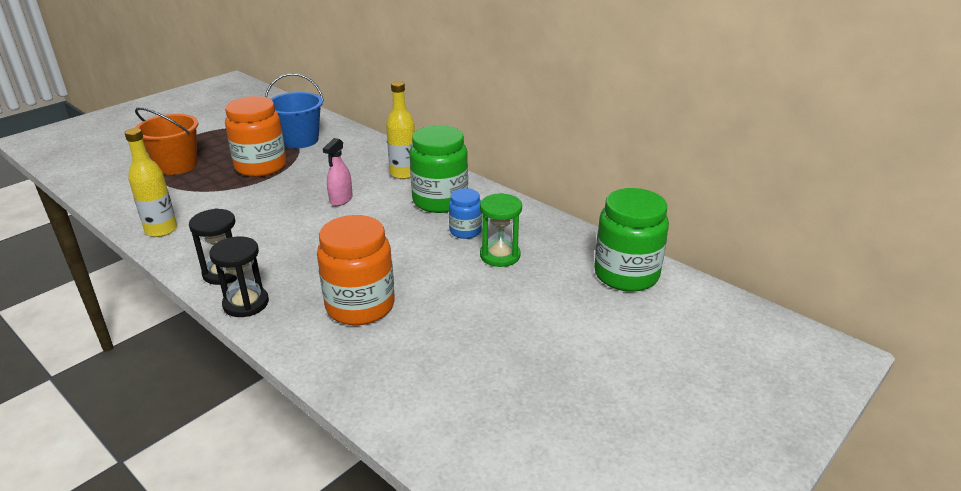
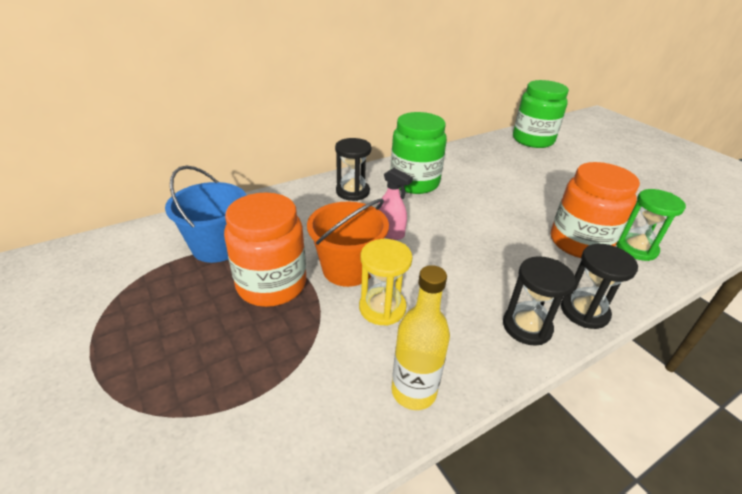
camera: 75 degrees left, 5 degrees up
orange bucket [135,107,199,175] -> orange bucket moved to [307,199,389,287]
yellow bottle [386,81,415,179] -> black hourglass [335,138,371,201]
blue jar [449,188,482,239] -> none
green hourglass [480,193,522,267] -> green hourglass moved to [616,189,686,261]
none -> yellow hourglass [359,239,413,326]

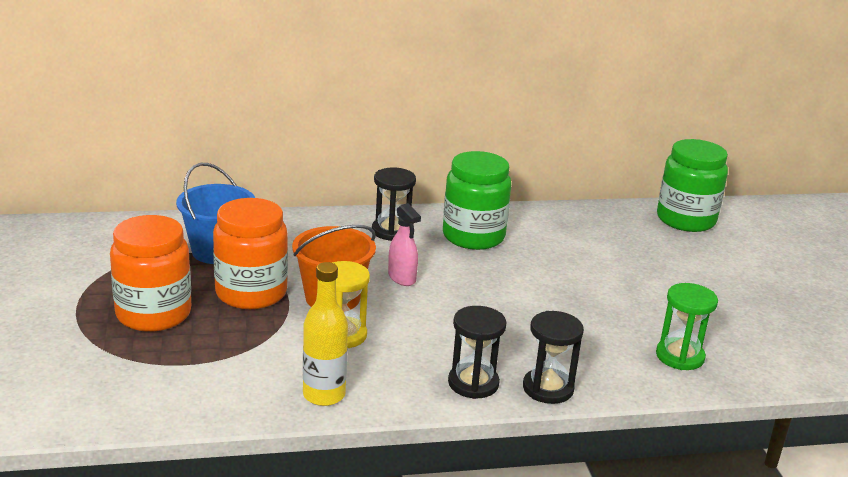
camera: 20 degrees right, 10 degrees down
orange jar [551,162,640,258] -> orange jar moved to [110,215,191,332]

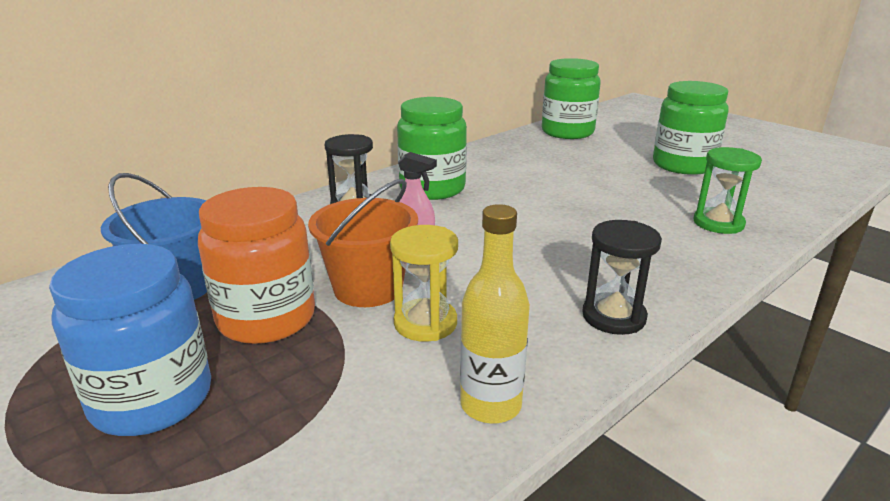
camera: 30 degrees left, 0 degrees up
orange jar [110,215,191,332] -> blue jar [49,244,211,436]
black hourglass [523,311,584,404] -> none
none -> green jar [653,81,729,175]

